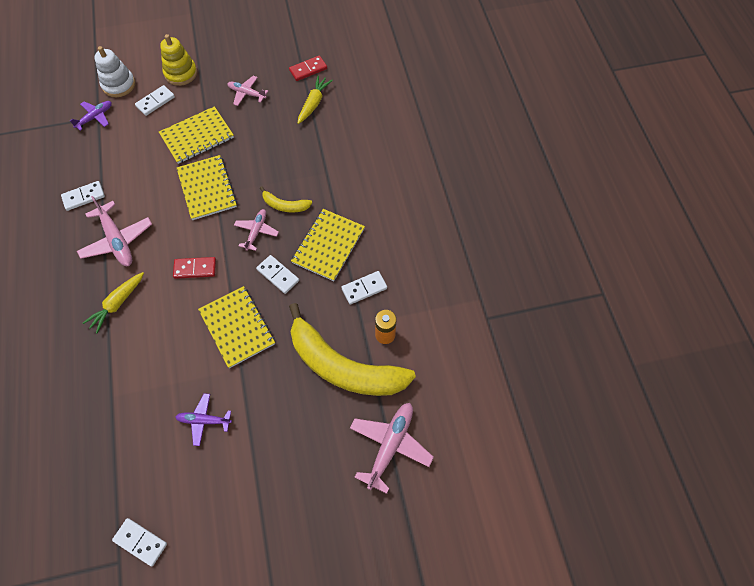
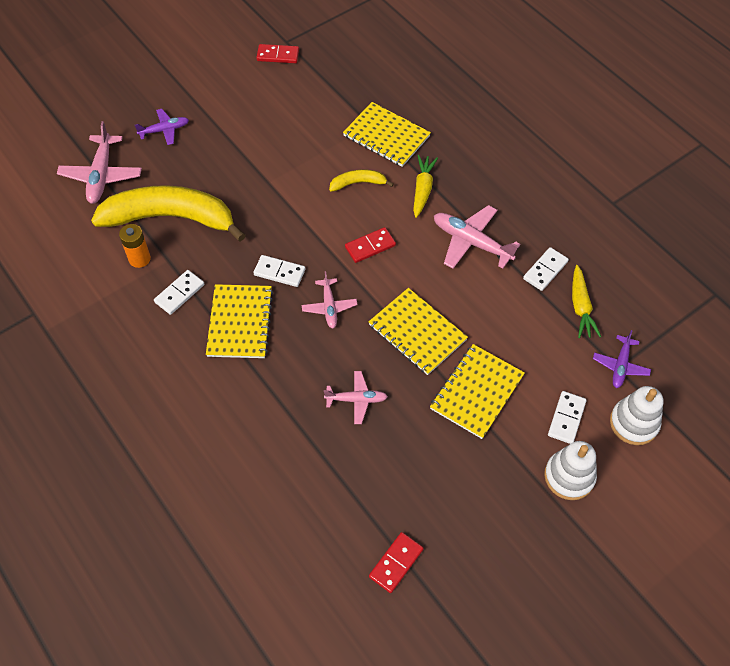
camera: 155 degrees right, 5 degrees down
white domino [112,518,167,566] -> red domino [256,44,299,63]
yellow stacking toy [160,34,197,86] -> white stacking toy [544,441,597,500]
purple plane [176,393,232,446] -> purple plane moved to [135,109,189,145]
yellow notebook [198,286,275,368] -> yellow notebook moved to [343,102,431,167]
pink plane [227,76,268,106] -> pink plane moved to [324,371,388,424]
yellow banana [260,186,312,212] -> yellow banana moved to [329,169,394,192]
yellow carrot [298,75,333,124] -> yellow carrot moved to [572,265,601,338]

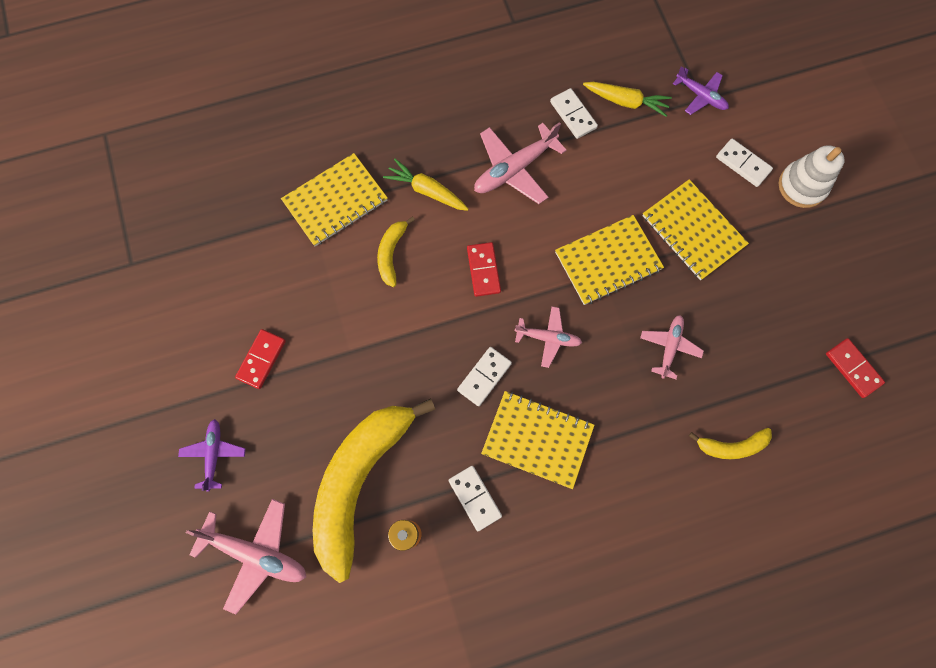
camera: 70 degrees left, 15 degrees up
red domino [256,44,299,63] -> red domino moved to [235,329,286,389]
white stacking toy [610,386,664,445] -> none
none -> yellow banana [689,428,772,459]

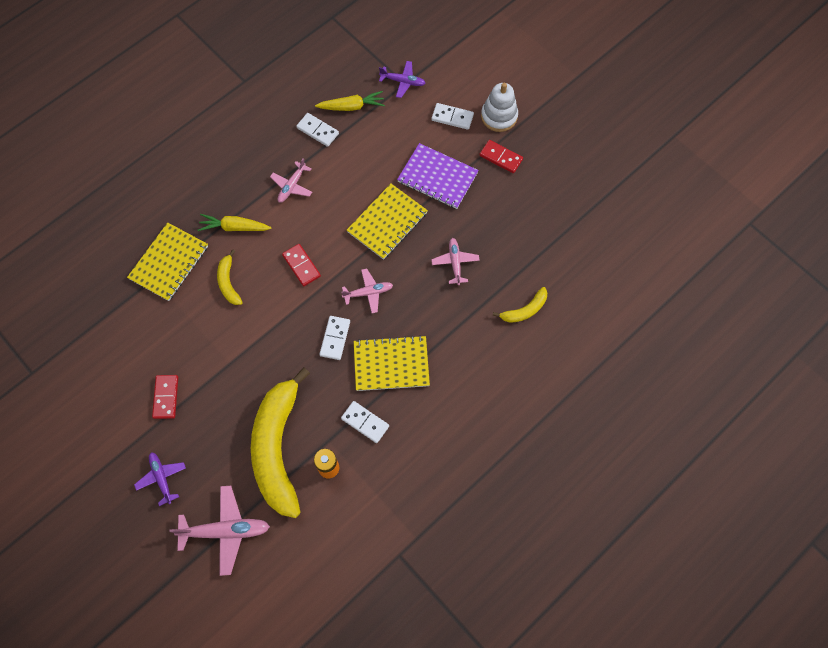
camera: 25 degrees left, 5 degrees down
pink plane [474,122,567,204] -> pink plane [270,158,312,203], size x0.61
yellow notebook [642,179,749,280] -> purple notebook [397,143,479,209]
red domino [826,338,885,398] -> red domino moved to [480,140,523,173]

